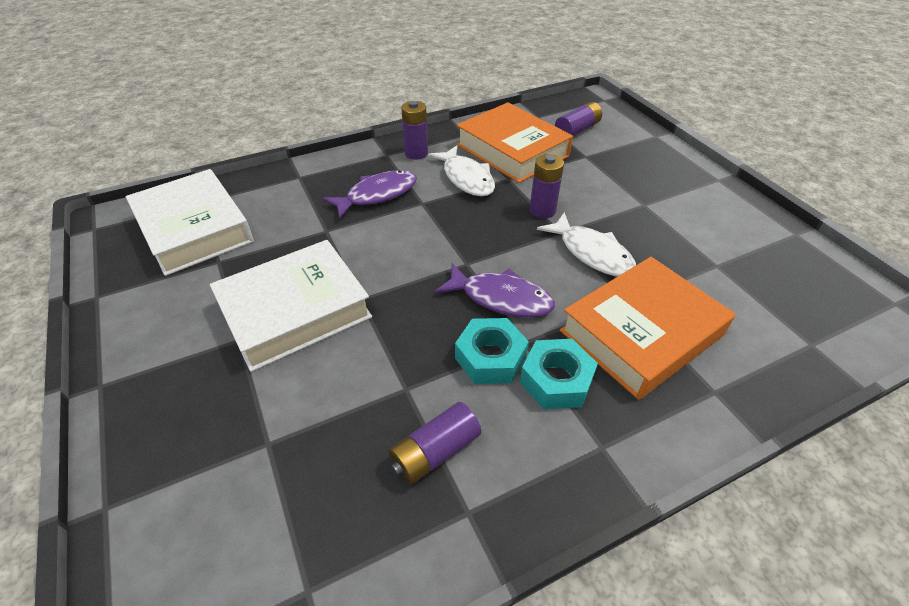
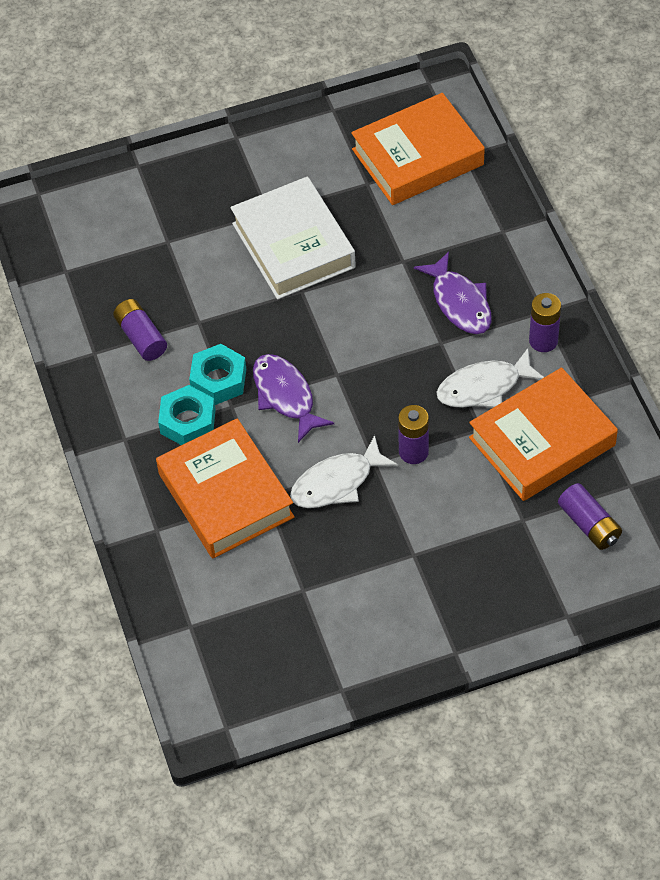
camera: 100 degrees right, 10 degrees up
white book [126,169,254,276] -> orange book [351,93,485,205]
purple fish [435,263,555,318] -> purple fish turned 120 degrees clockwise [253,354,334,443]

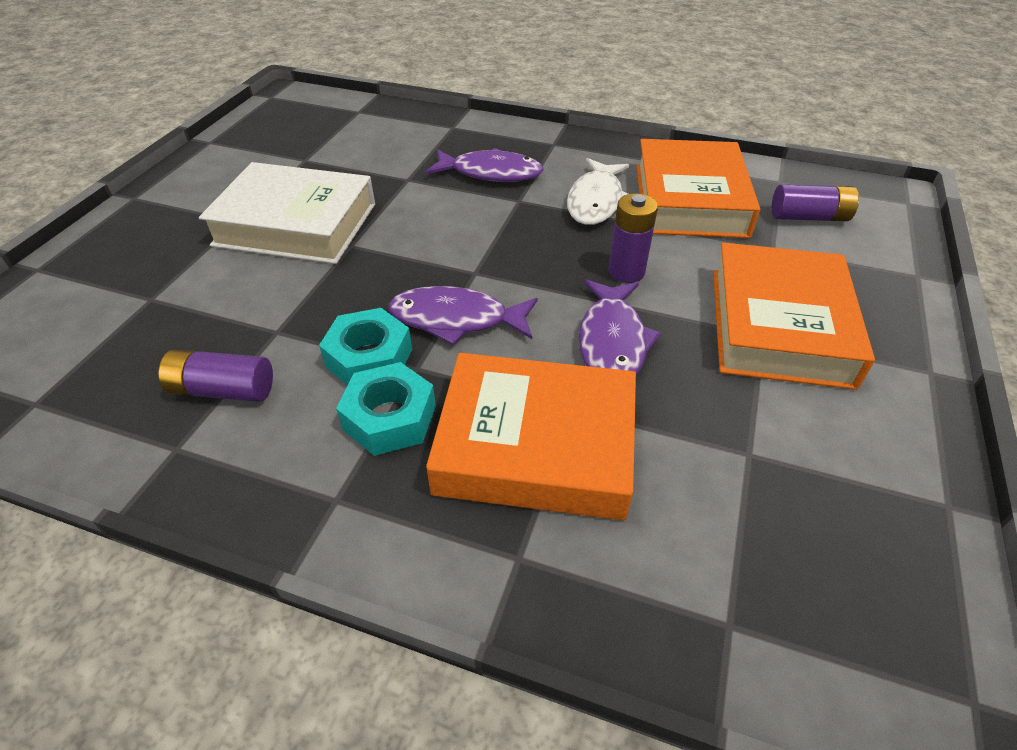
camera: 55 degrees left, 10 degrees down
white fish [290,435,398,508] -> purple fish [579,279,661,375]
orange book [351,93,485,205] -> orange book moved to [713,243,875,390]
purple battery [529,293,561,352] -> none

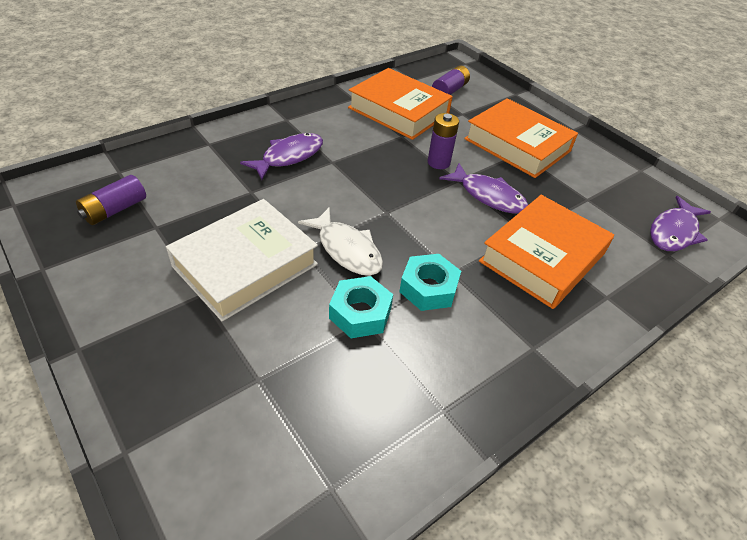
camera: 60 degrees left, 0 degrees up
purple battery [158,349,273,402] -> purple battery moved to [76,175,146,225]
turquoise nut [336,362,436,456] -> turquoise nut moved to [329,276,393,338]
purple fish [388,286,538,345] -> purple fish moved to [650,196,711,251]
white fish [567,158,629,225] -> white fish moved to [298,207,383,276]

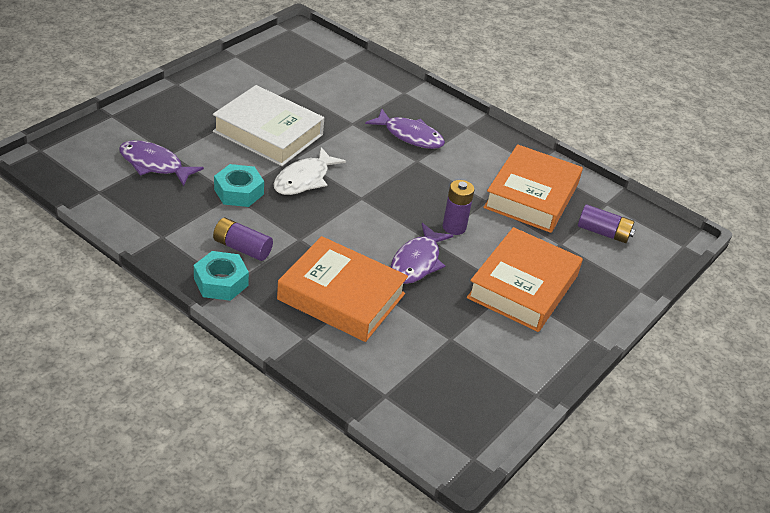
camera: 75 degrees right, 5 degrees down
purple battery [76,175,146,225] -> purple battery moved to [213,218,273,261]
turquoise nut [399,254,461,311] -> turquoise nut moved to [194,251,249,301]
purple fish [650,196,711,251] -> purple fish moved to [119,140,204,186]

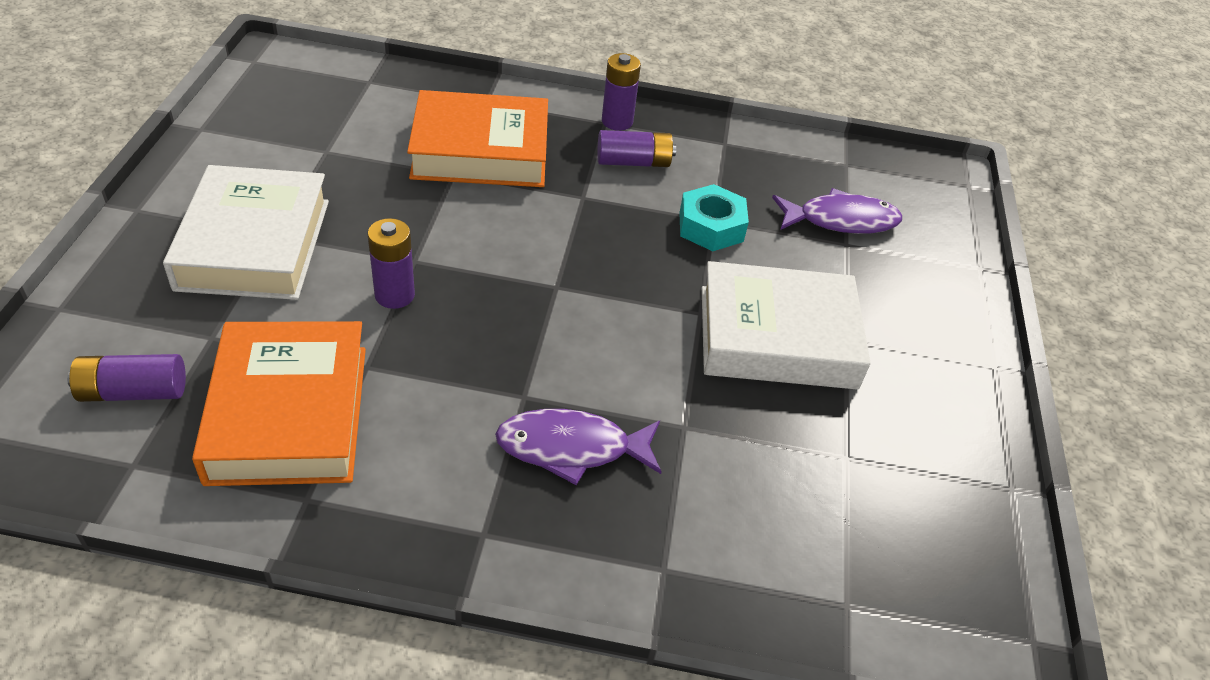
camera: 150 degrees right, 5 degrees up
turquoise nut [194,251,249,301] -> purple battery [602,53,641,131]
white fish [273,147,346,195] -> none
purple fish [391,223,454,284] -> none
orange book [467,227,583,332] -> white book [163,165,329,300]

